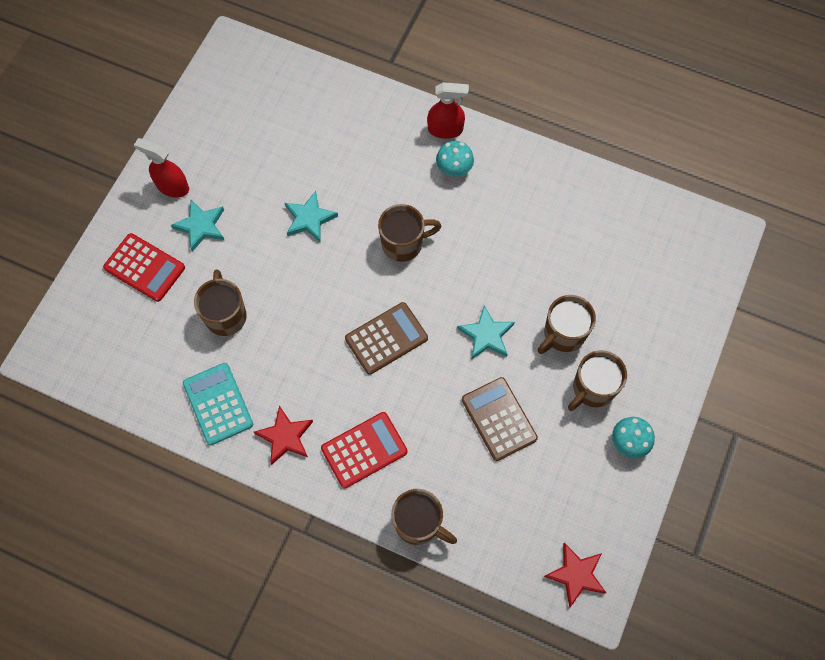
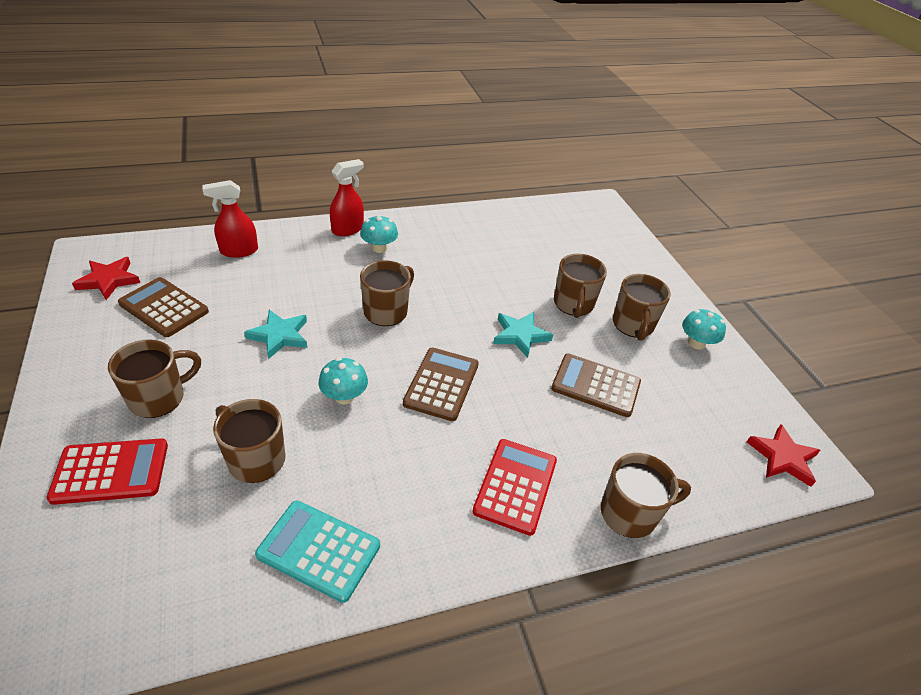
camera: 45 degrees left, 25 degrees down
red spray bottle [134,138,189,198] -> red spray bottle moved to [202,180,258,258]
turquoise star [171,200,224,252] -> brown mug [108,340,201,418]
red star [254,405,313,465] -> red star moved to [72,257,140,300]
none -> brown calculator [118,277,209,337]
none -> turquoise mushroom [318,357,368,404]

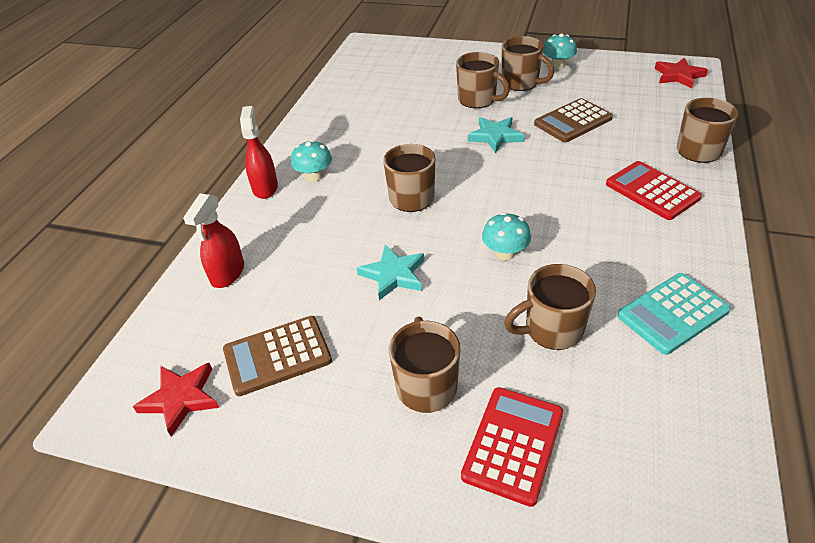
camera: 50 degrees left, 0 degrees up
brown calculator [403,348,479,421] -> none

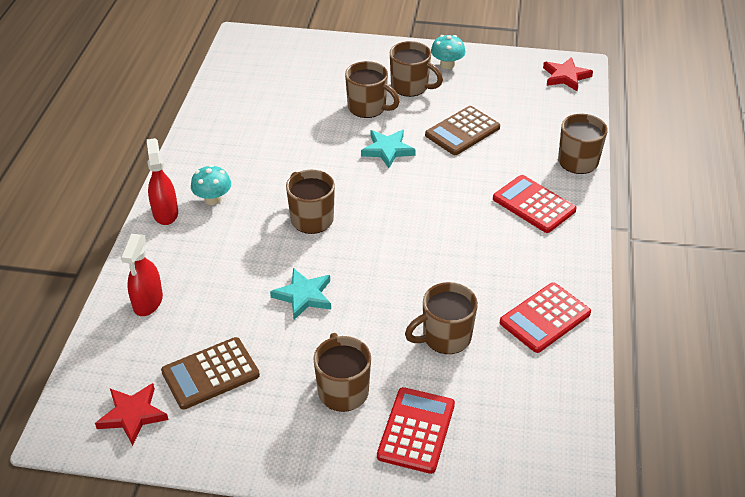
camera: 10 degrees left, 0 degrees up
turquoise mushroom [482,212,531,260] -> none
turquoise calculator [617,273,731,355] -> red calculator [500,282,591,353]

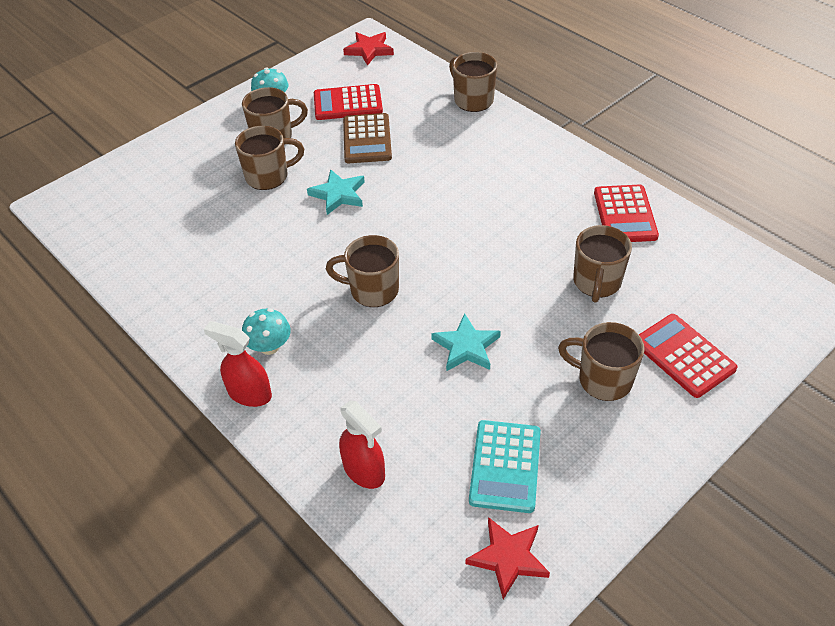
camera: 50 degrees left, 5 degrees up
brown calculator [161,337,260,409] -> turquoise calculator [469,420,541,513]
red calculator [493,175,577,233] -> red calculator moved to [314,84,383,120]

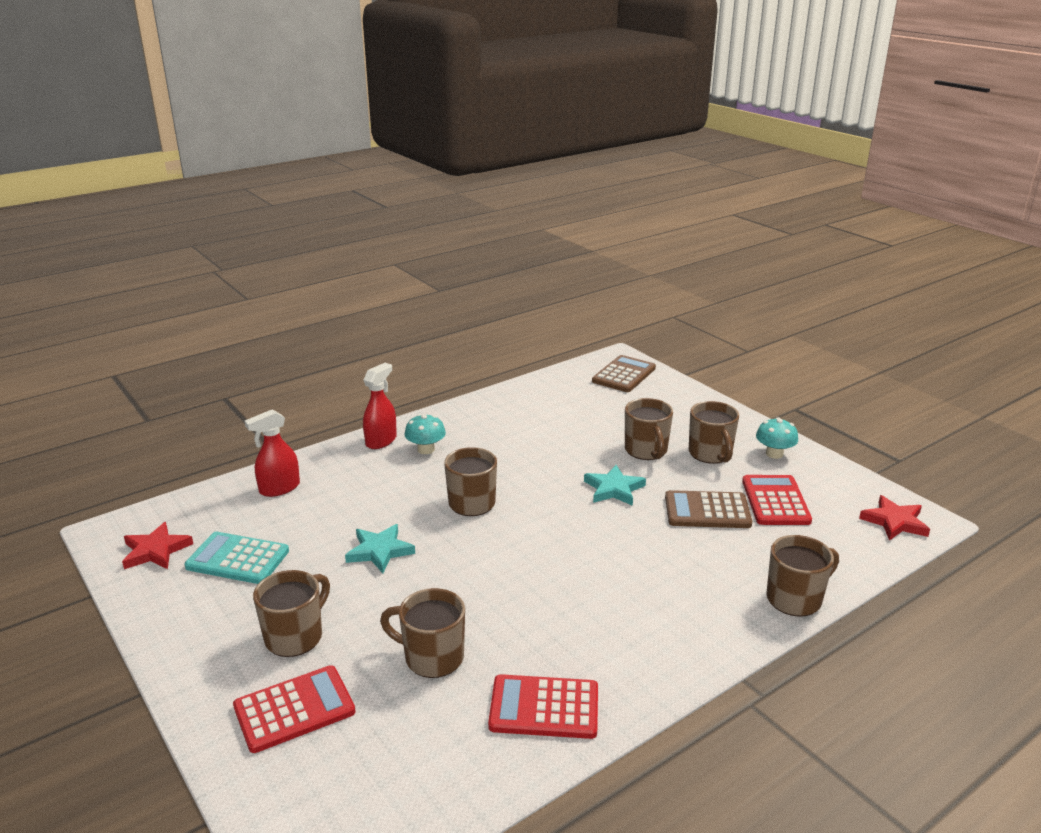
camera: 95 degrees right, 20 degrees down
none -> brown calculator [592,355,656,392]

